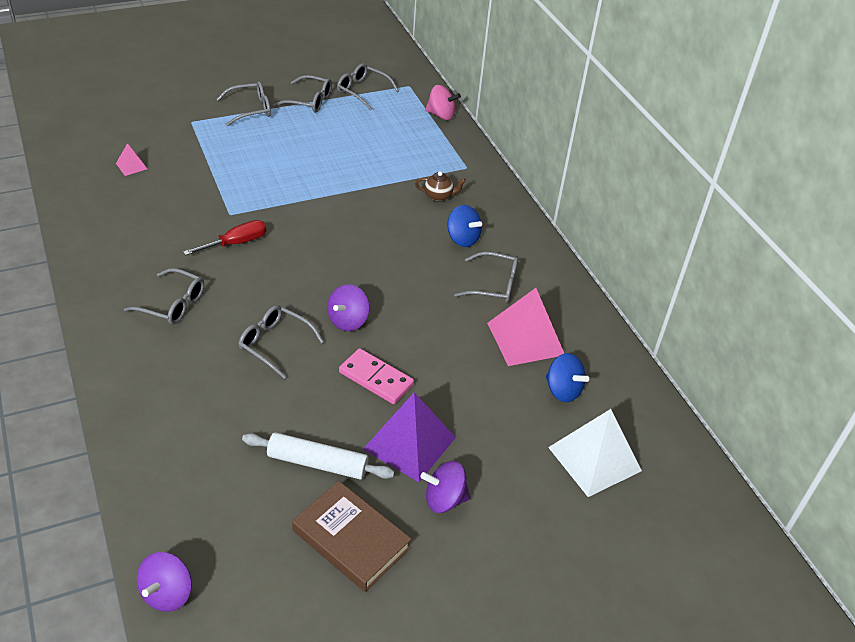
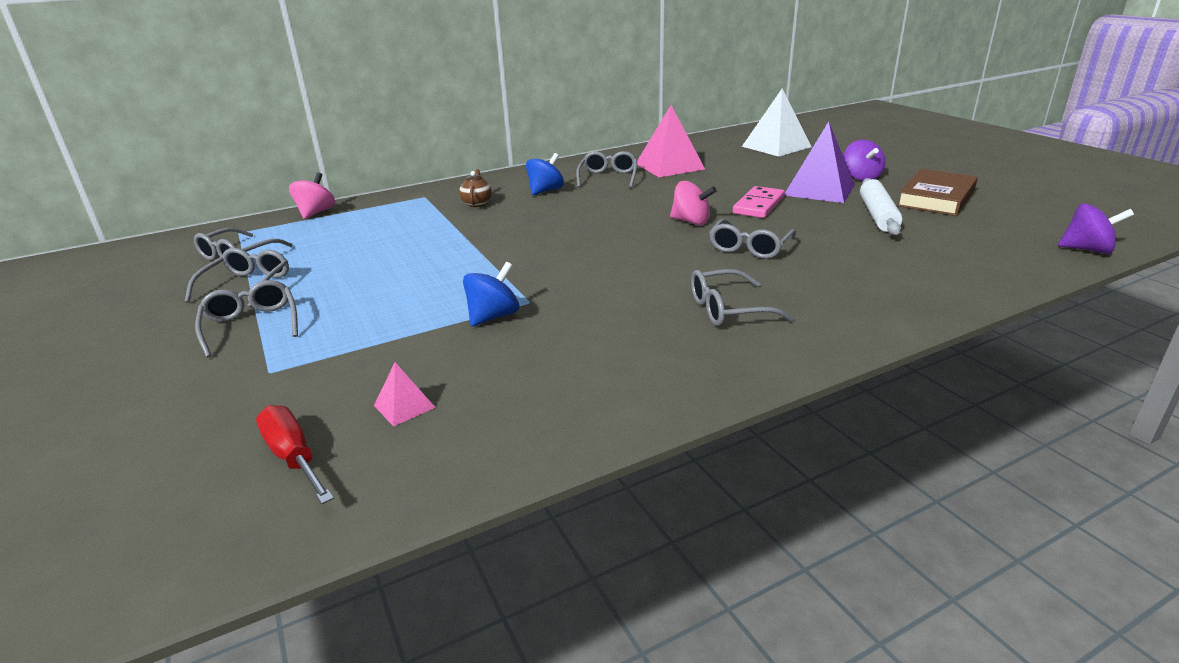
camera: 90 degrees left, 15 degrees down
grey glasses [124,268,204,324] -> grey glasses turned 120 degrees counterclockwise [691,269,794,326]
red screwdriver [183,220,266,256] -> red screwdriver moved to [256,405,334,504]
purple spinning top [327,284,370,331] -> pink spinning top [670,181,716,225]
blue spinning top [546,353,589,402] -> blue spinning top moved to [463,262,519,326]

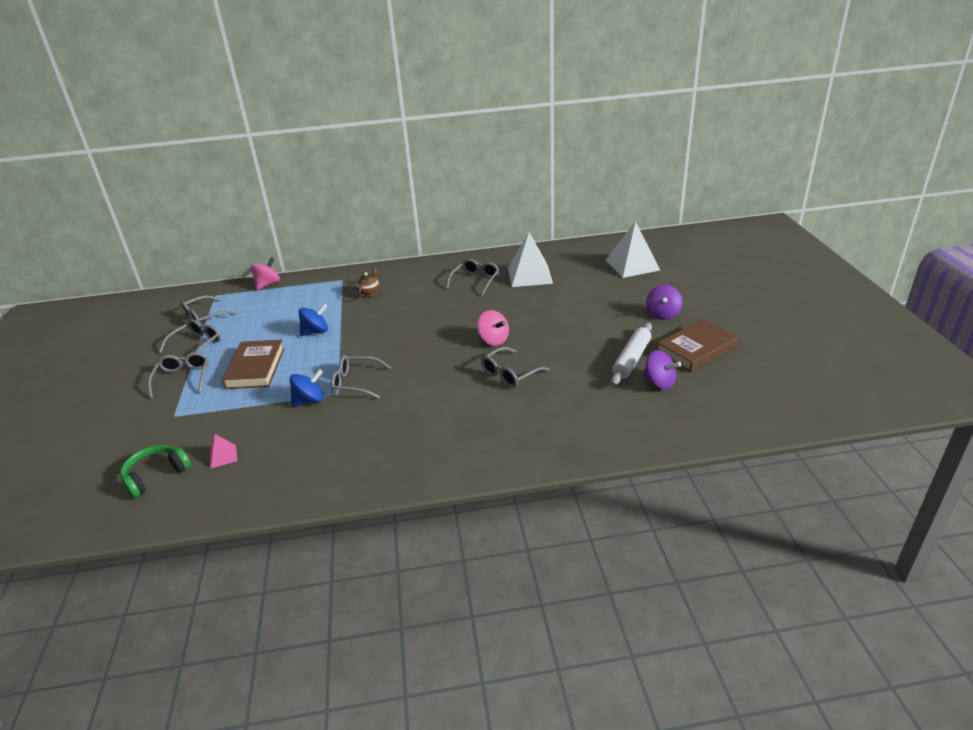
camera: 20 degrees right, 5 degrees up
red screwdriver [256,405,334,504] -> green headphones [120,445,191,499]
blue spinning top [526,153,564,195] -> blue spinning top moved to [299,303,328,336]
pink pyramid [637,105,705,177] -> white pyramid [508,232,553,287]
grey glasses [691,269,794,326] -> grey glasses moved to [331,355,391,399]
pink domino [733,186,785,218] -> none
purple pyramid [784,122,855,203] -> none
purple spinning top [1058,203,1134,254] -> purple spinning top moved to [642,350,682,390]
none -> brown book [222,340,284,389]

